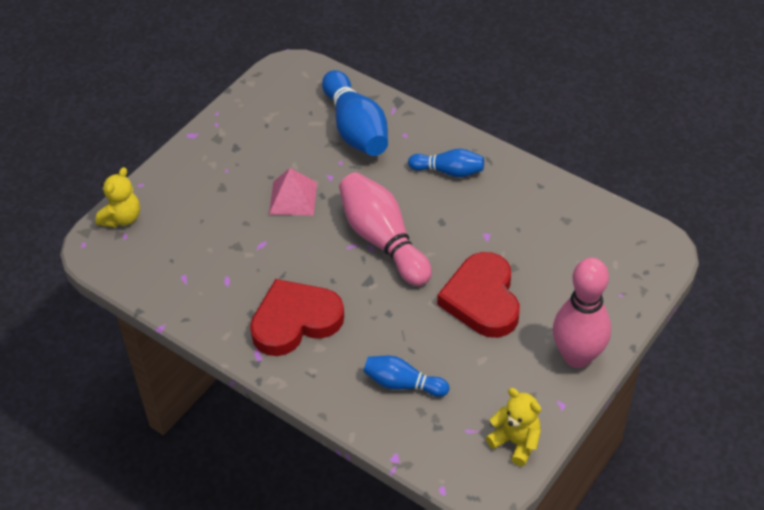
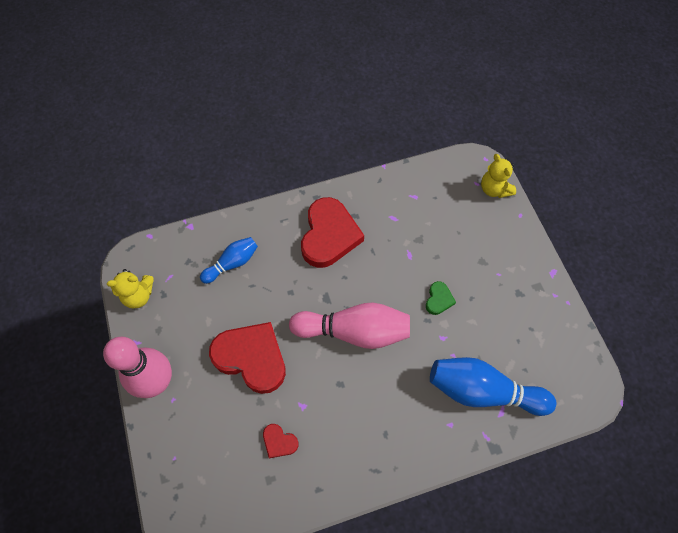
camera: 125 degrees right, 15 degrees up
pink pyramid [269,168,317,216] -> green heart [426,281,456,315]
blue bowling pin [408,149,484,178] -> none
none -> red heart [263,424,299,458]

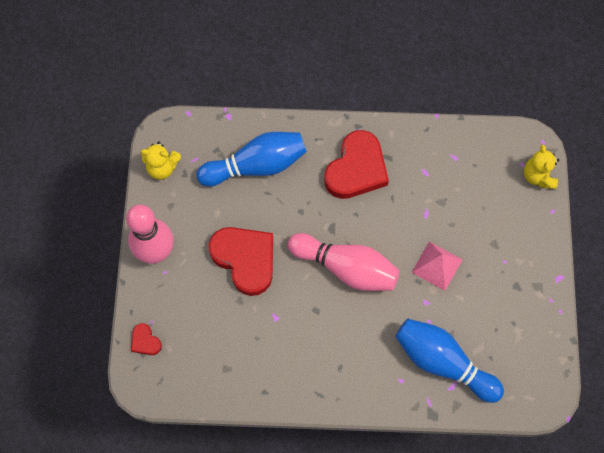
camera: 20 degrees right, 5 degrees up
blue bowling pin [200,237,258,284] -> blue bowling pin [196,132,307,187], size x1.74
red heart [263,424,299,458] -> red heart moved to [131,323,162,355]
green heart [426,281,456,315] -> pink pyramid [411,242,463,291]

